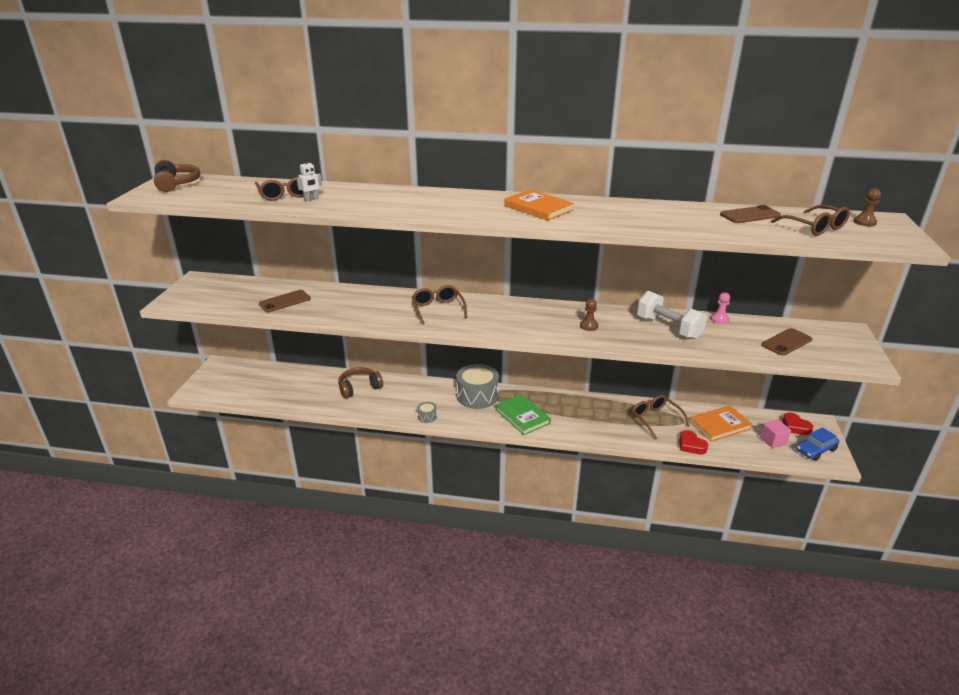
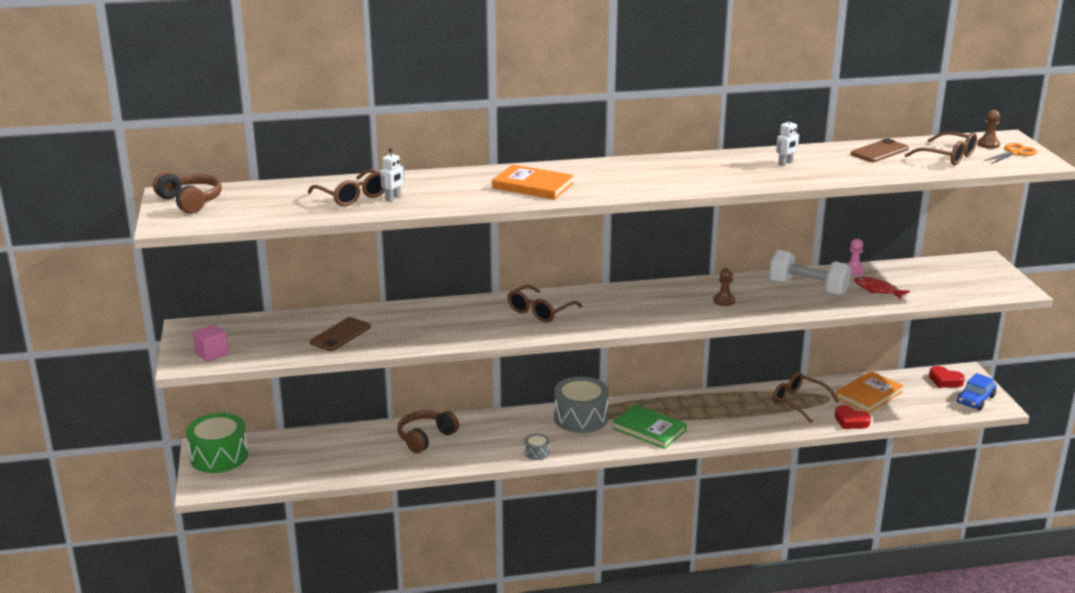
camera: 20 degrees left, 5 degrees down
brown glasses [412,285,467,325] -> brown glasses turned 105 degrees counterclockwise [507,285,582,322]
orange book [504,189,574,221] -> orange book moved to [492,164,574,200]
pink cube [760,419,791,448] -> pink cube moved to [193,325,229,362]
brown phone [761,328,813,356] -> none
none -> green drum [186,413,248,473]
none -> white robot [776,116,799,166]
none -> red fish [854,277,910,299]
none -> orange scissors [984,143,1037,164]

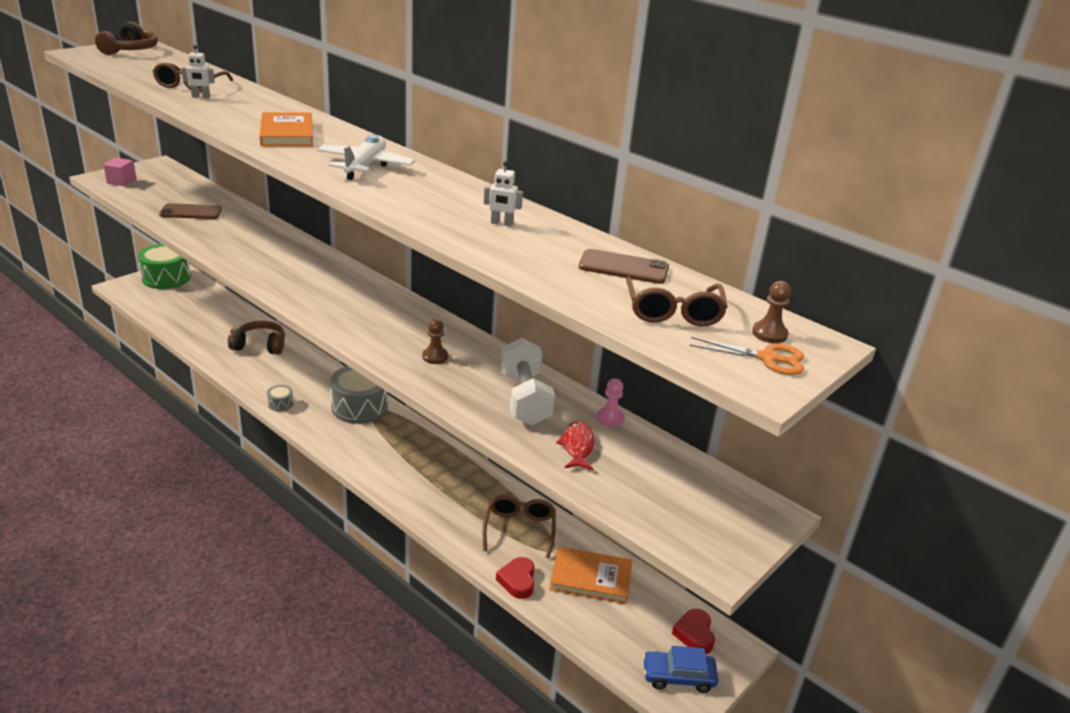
camera: 50 degrees right, 5 degrees up
brown glasses [507,285,582,322] -> none
green book [613,404,687,449] -> none
none -> white plane [317,135,415,180]

